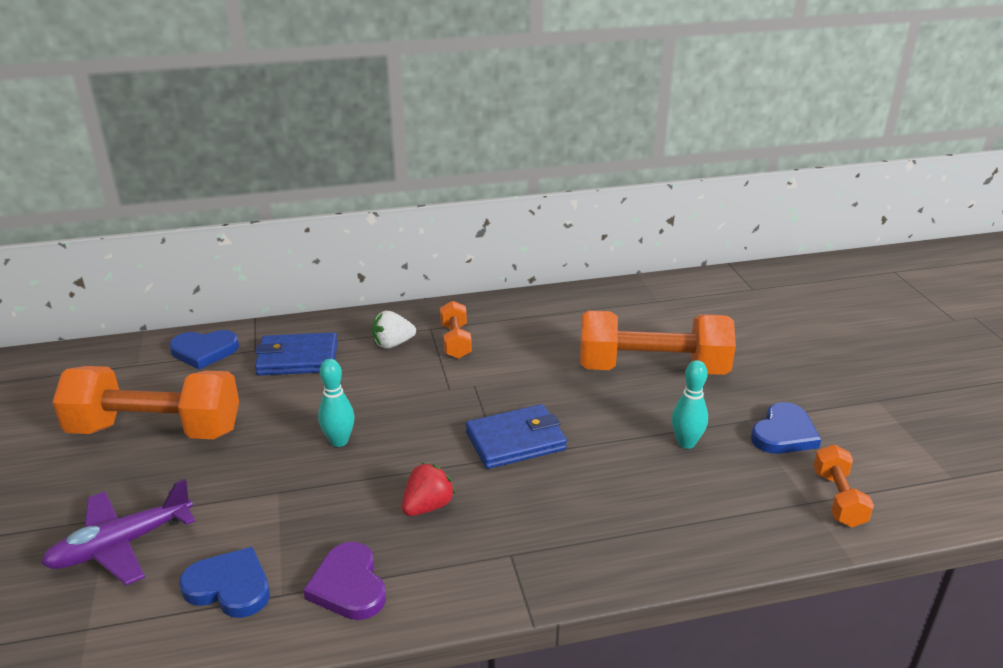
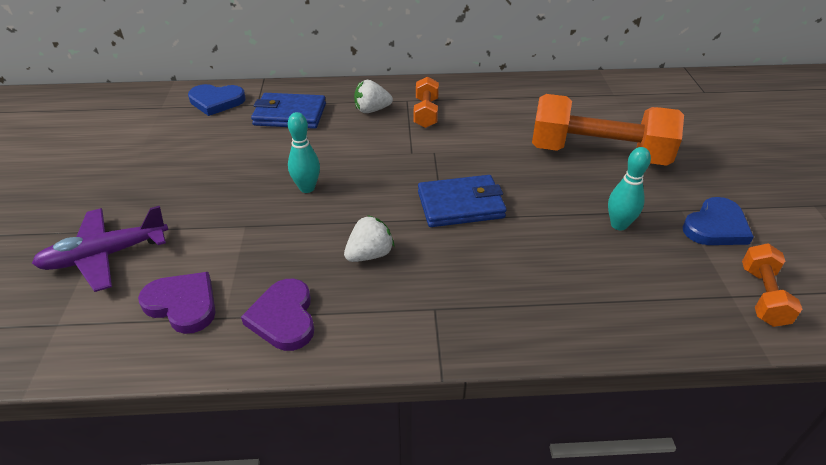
camera: 10 degrees right, 10 degrees up
orange dumbbell [52,366,239,439] -> none
blue heart [179,547,270,618] -> purple heart [138,272,216,334]
red strawberry [402,463,455,516] -> white strawberry [344,215,394,262]

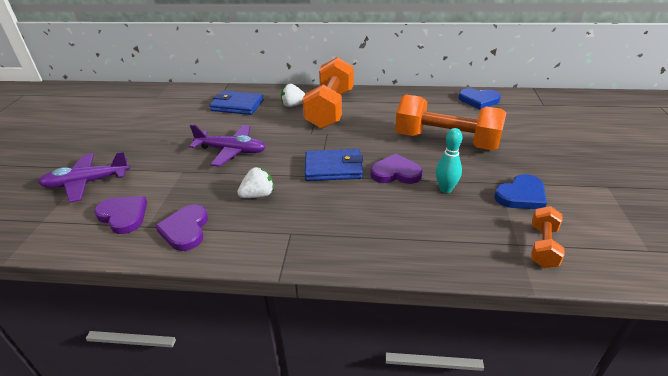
camera: 10 degrees right, 5 degrees down
blue heart [188,84,246,116] -> blue heart moved to [458,88,501,109]
turquoise bowling pin [288,112,320,193] -> purple plane [189,124,266,167]
orange dumbbell [414,76,439,128] -> orange dumbbell [302,57,354,129], size x2.07
none -> purple heart [370,154,423,184]

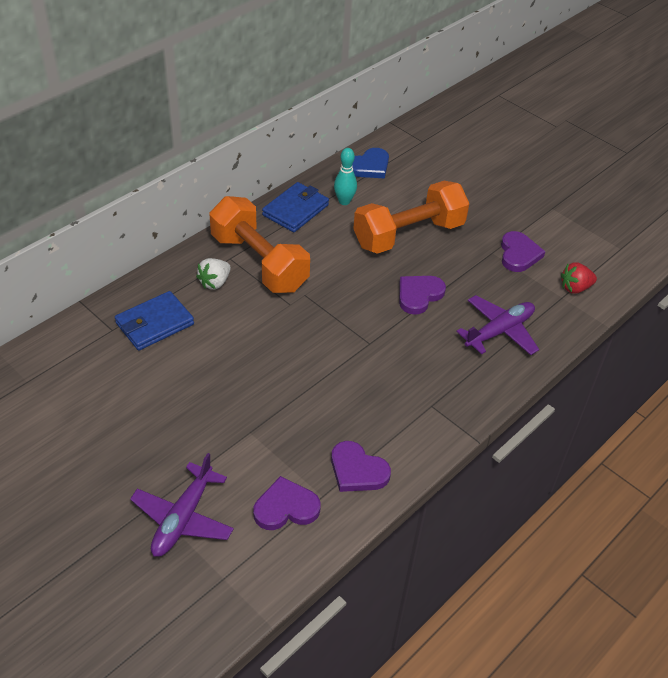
camera: 55 degrees left, 10 degrees up
purple plane [189,124,266,167] -> purple plane moved to [456,295,539,355]
white strawberry [237,167,274,198] -> none
blue wallet [305,149,363,181] -> blue wallet moved to [262,182,329,232]
turquoise bowling pin [436,128,462,193] -> turquoise bowling pin moved to [334,148,357,205]
blue heart [494,174,547,209] -> purple heart [501,231,546,272]
orange dumbbell [531,206,565,268] -> red strawberry [561,262,597,294]

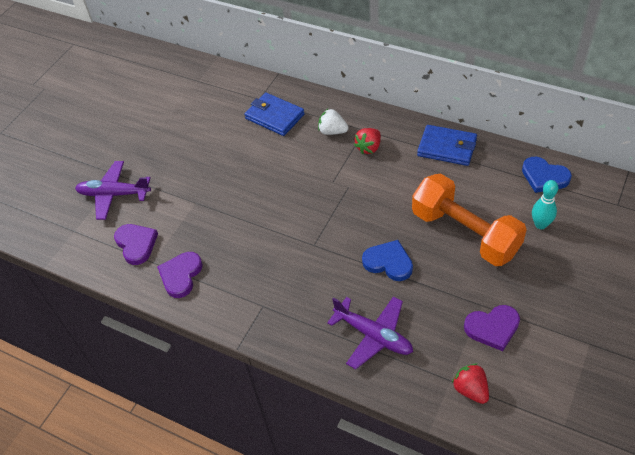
camera: 80 degrees right, 5 degrees up
orange dumbbell [210,196,310,293] -> red strawberry [354,128,381,154]
turquoise bowling pin [334,148,357,205] -> turquoise bowling pin moved to [532,180,558,229]
purple heart [399,276,446,315] -> blue heart [362,240,413,281]

